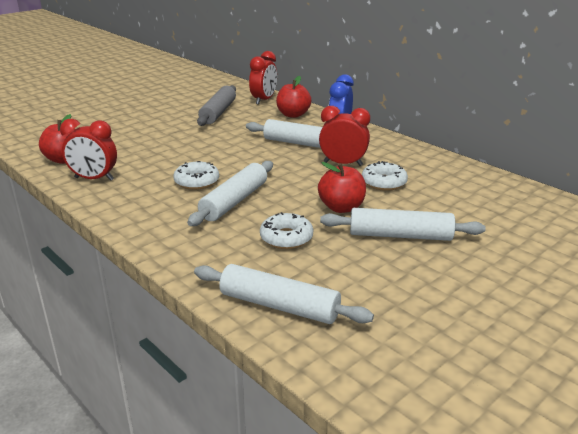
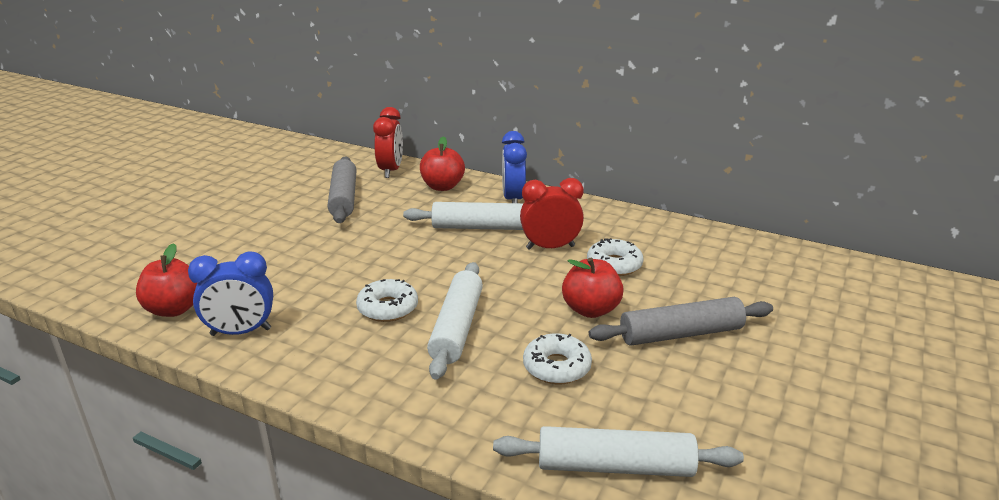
camera: 20 degrees left, 0 degrees up
red clock [60,119,117,181] -> blue clock [188,251,273,336]
white rolling pin [320,208,486,241] -> grey rolling pin [589,297,773,346]

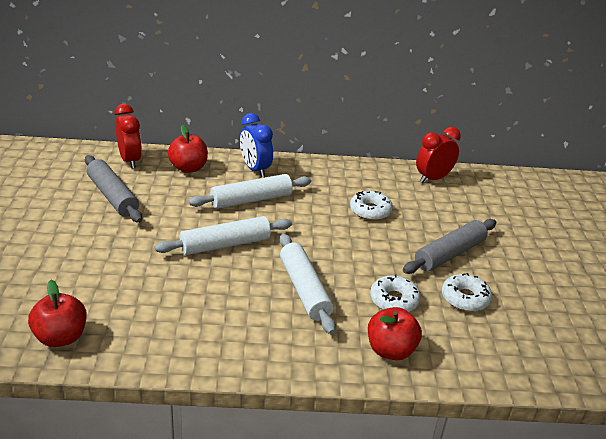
camera: 30 degrees left, 5 degrees up
blue clock [188,251,273,336] -> none
white donut [356,279,418,322] -> white donut moved to [442,273,492,312]
white rolling pin [493,426,744,477] -> white rolling pin moved to [155,216,292,255]
red clock [520,178,584,250] -> red clock moved to [416,127,461,183]
red apple [562,258,624,318] -> red apple moved to [368,307,422,360]

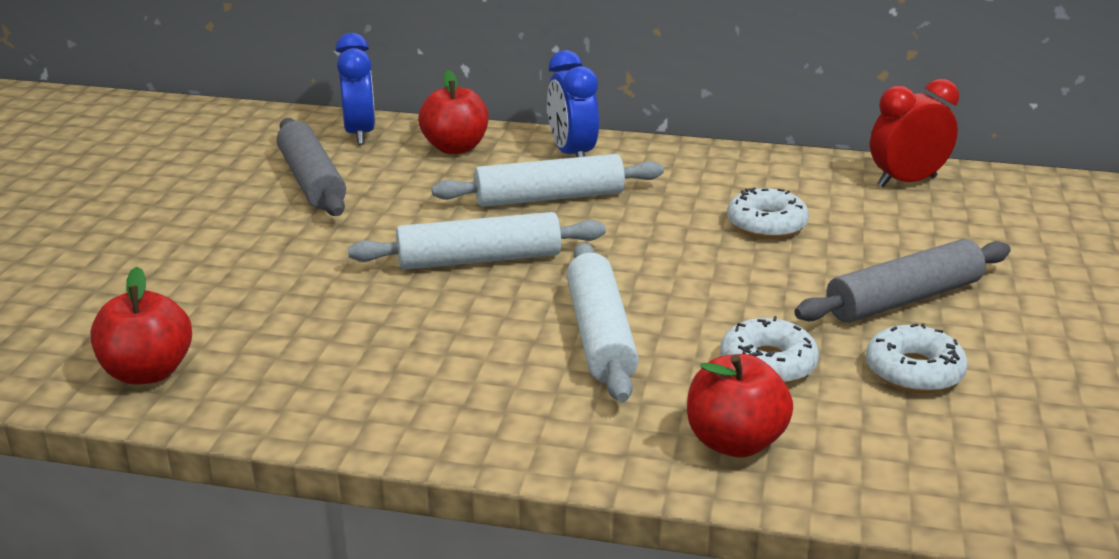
camera: 15 degrees right, 5 degrees down
red clock [114,104,142,169] -> blue clock [335,33,375,145]

